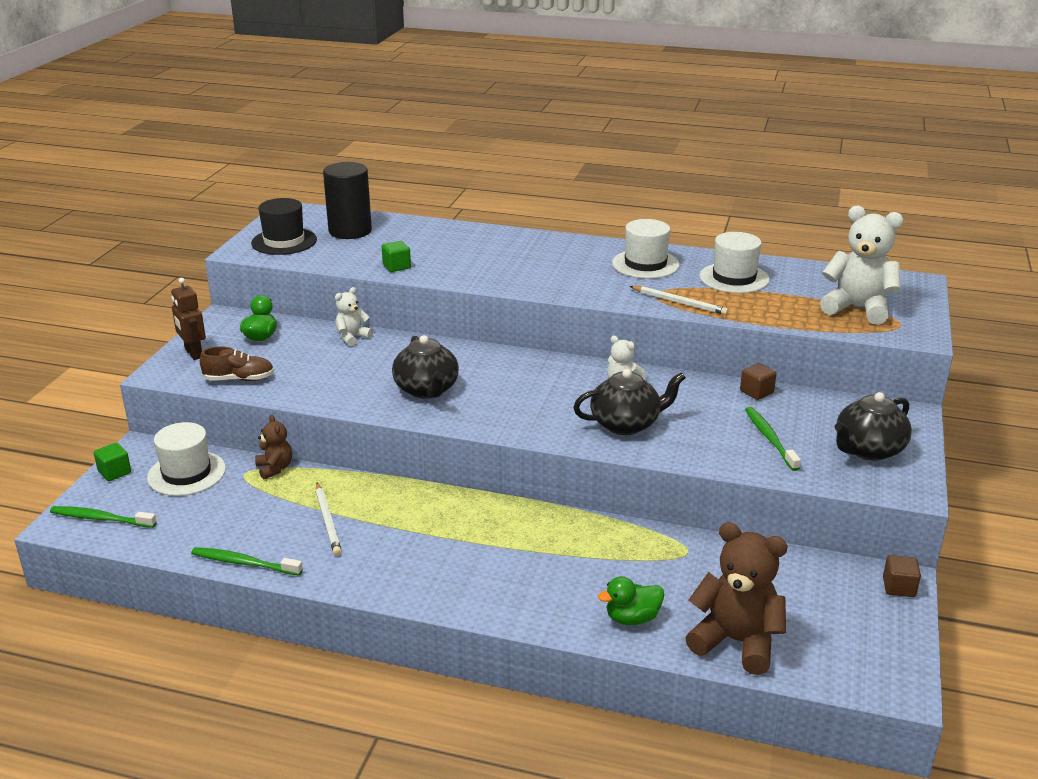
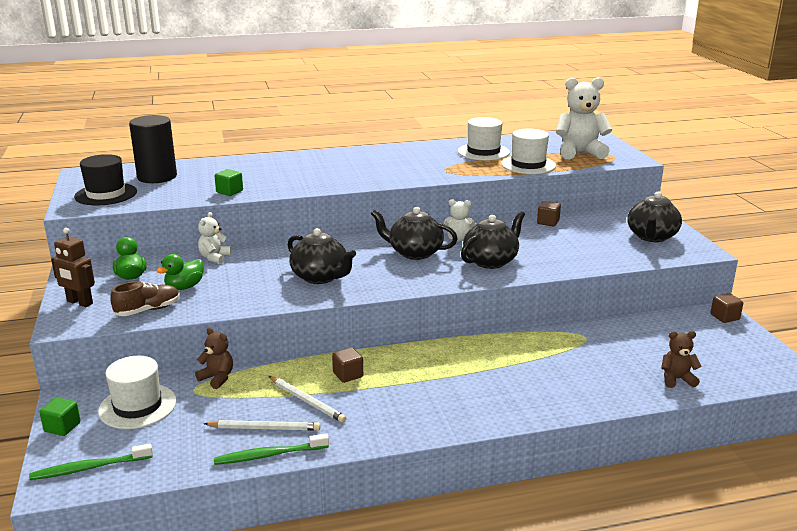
camera: 30 degrees left, 5 degrees down
green duck [598,576,664,625] -> green duck moved to [157,254,204,290]
white hat [612,219,680,279] -> white hat moved to [501,129,556,174]
white pencil [630,286,729,315] -> white pencil moved to [204,420,321,431]
brown teddy bear [685,522,788,675] -> brown teddy bear [661,331,702,388], size x0.52
green toothbrush [745,407,801,471] -> none
none -> brown cube [332,347,363,383]
none -> black teapot [371,207,457,260]

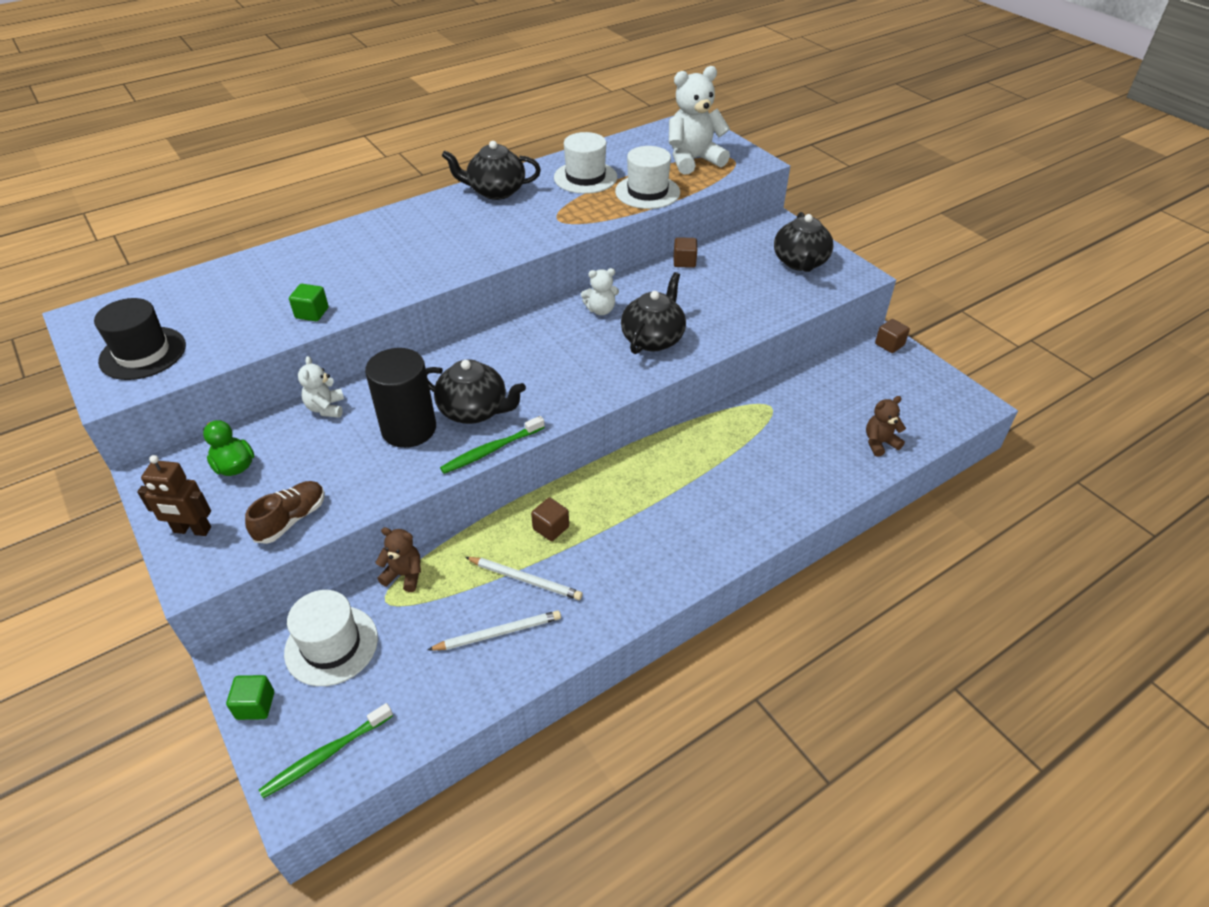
camera: 20 degrees left, 20 degrees up
black cylinder [129,115,177,183] -> black cylinder moved to [365,348,436,448]
green duck [157,254,204,290] -> none
green toothbrush [214,433,329,465] -> green toothbrush moved to [440,416,545,474]
black teapot [371,207,457,260] -> black teapot moved to [442,141,541,200]

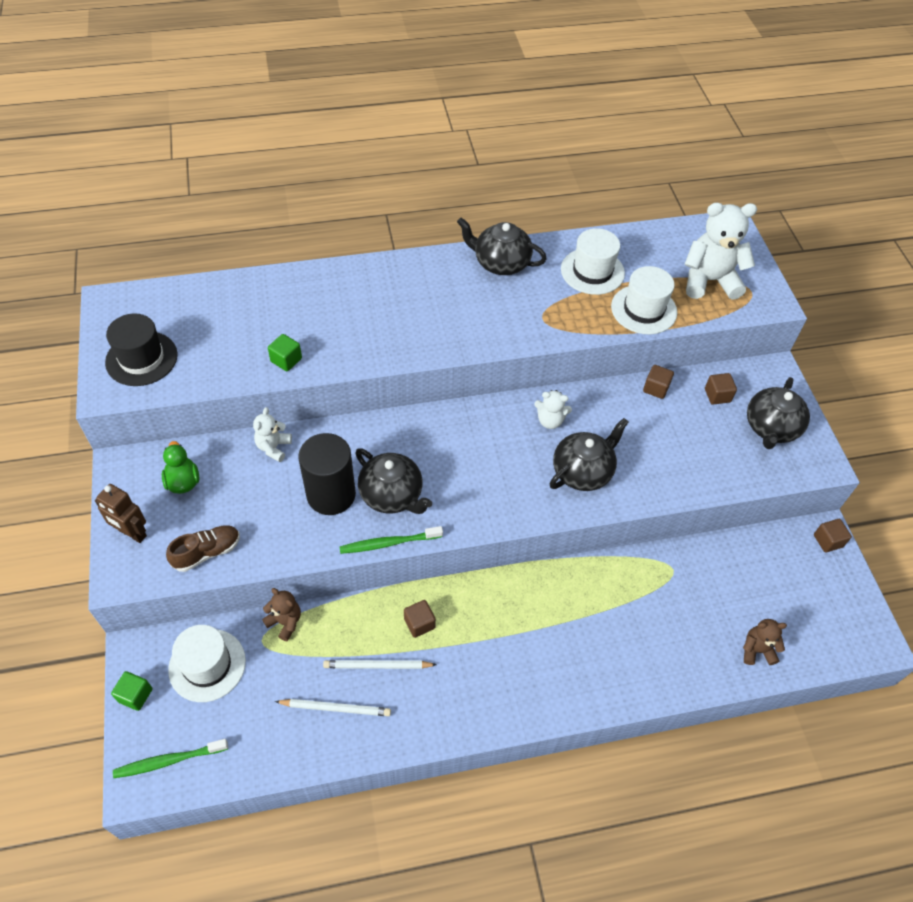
camera: 20 degrees right, 10 degrees up
white pencil [465,557,582,600] -> white pencil turned 135 degrees clockwise [323,660,437,669]
none -> brown cube [705,373,737,405]

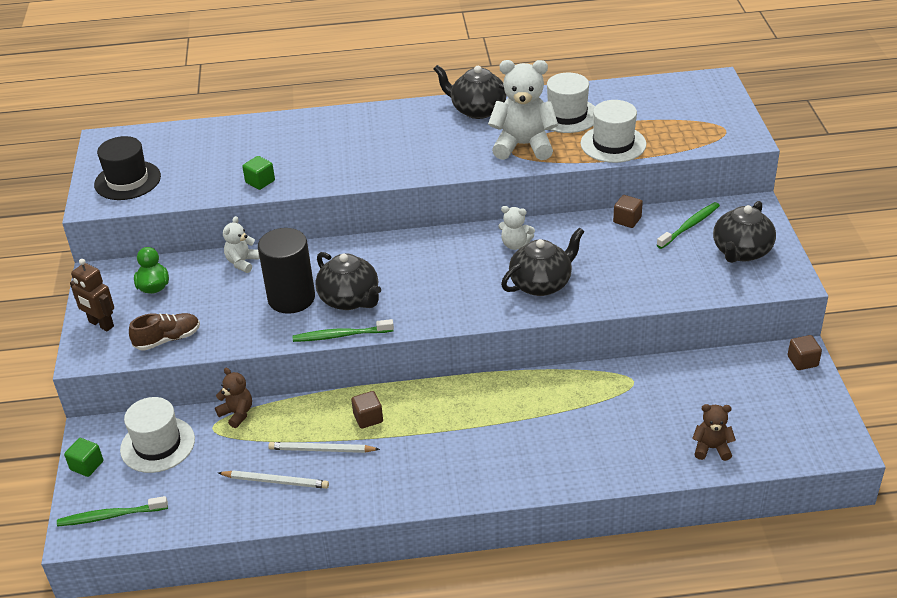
camera: 10 degrees right, 15 degrees down
white teddy bear [684,202,757,300] -> white teddy bear moved to [488,60,558,160]
brown cube [705,373,737,405] -> green toothbrush [657,202,720,249]

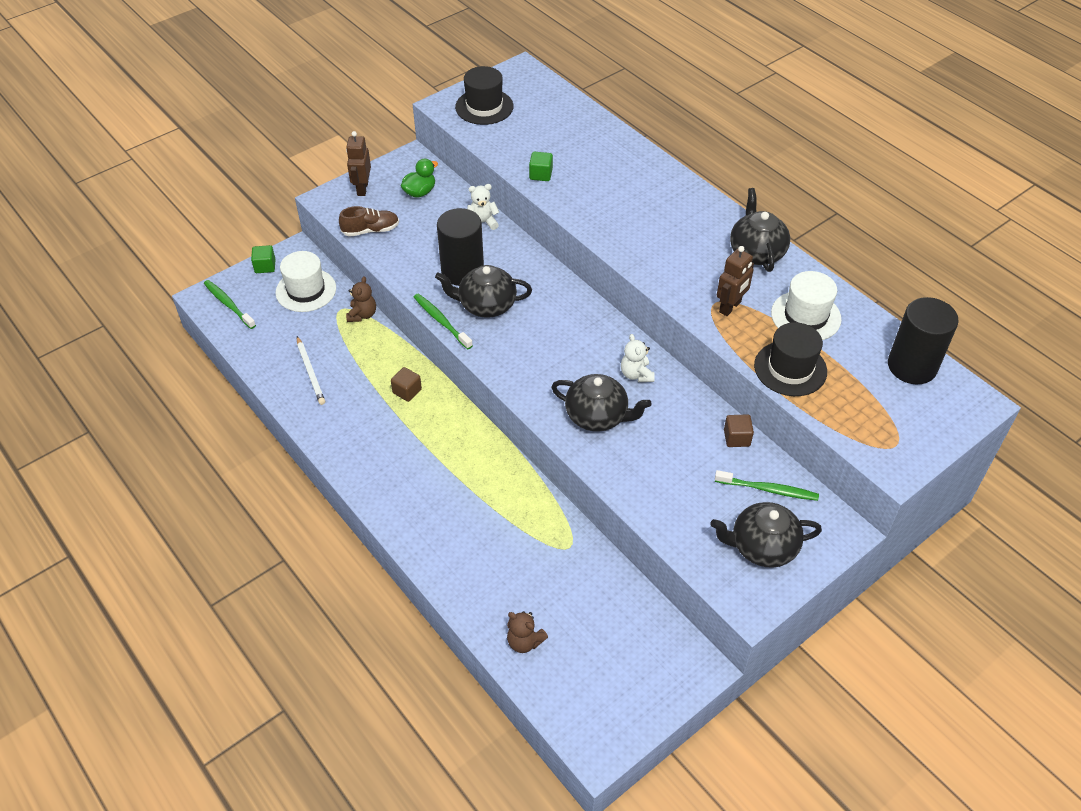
camera: 55 degrees right, 10 degrees up
brown shoe [129,313,200,351] -> brown shoe turned 45 degrees counterclockwise [339,206,399,237]
white pencil [268,442,380,453] -> none
black teapot [315,252,381,310] -> black teapot turned 75 degrees clockwise [435,265,532,318]
white teddy bear [488,60,558,160] -> brown robot [717,246,754,316]
white hat [581,100,646,163] -> black hat [754,322,827,396]
brown teddy bear [692,404,736,461] -> brown teddy bear turned 150 degrees clockwise [507,611,548,653]
brown cube [788,335,822,370] -> none
none -> black cylinder [888,297,959,384]

